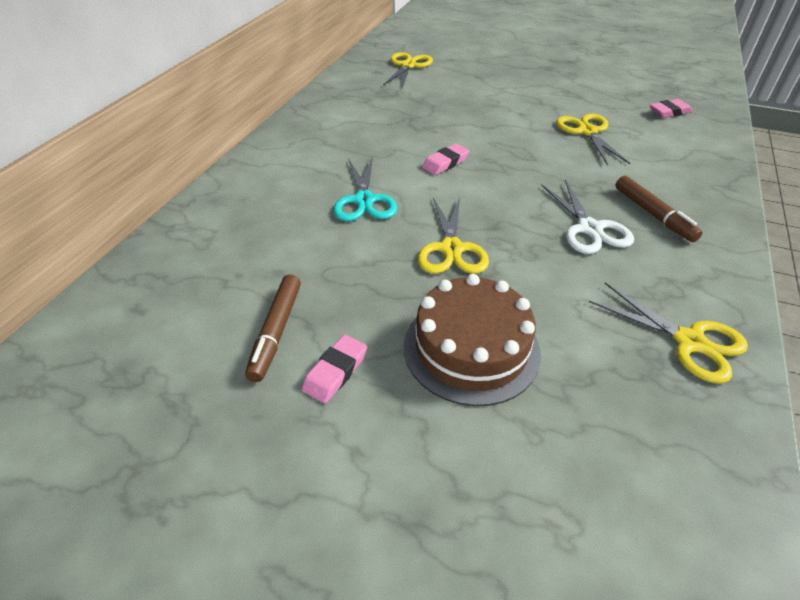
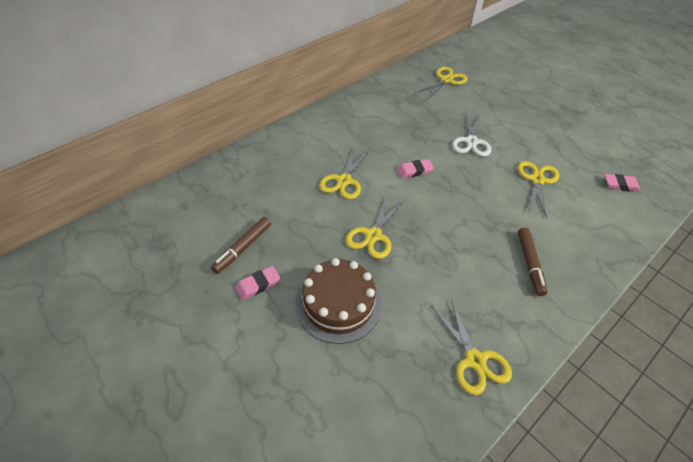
camera: 25 degrees right, 5 degrees up
turquoise scissors [333,156,397,221] -> yellow scissors [319,147,370,199]
white scissors [541,179,634,254] -> white scissors moved to [452,112,491,157]

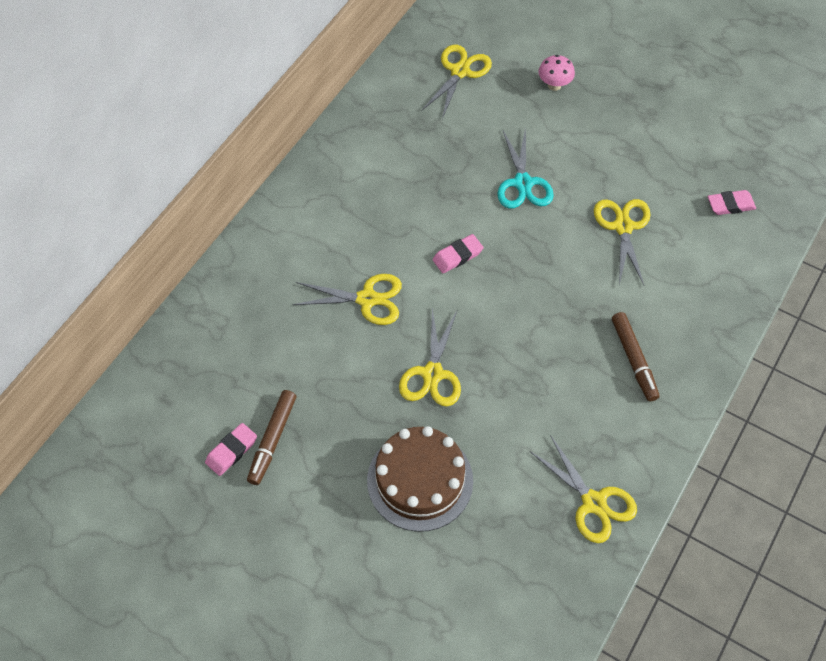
camera: 15 degrees left, 10 degrees up
pink eraser [235,266,280,300] -> pink eraser moved to [205,423,257,476]
yellow scissors [319,147,370,199] -> yellow scissors turned 90 degrees counterclockwise [292,274,402,325]
white scissors [452,112,491,157] -> turquoise scissors [497,128,554,209]
none -> pink mushroom [539,55,575,91]

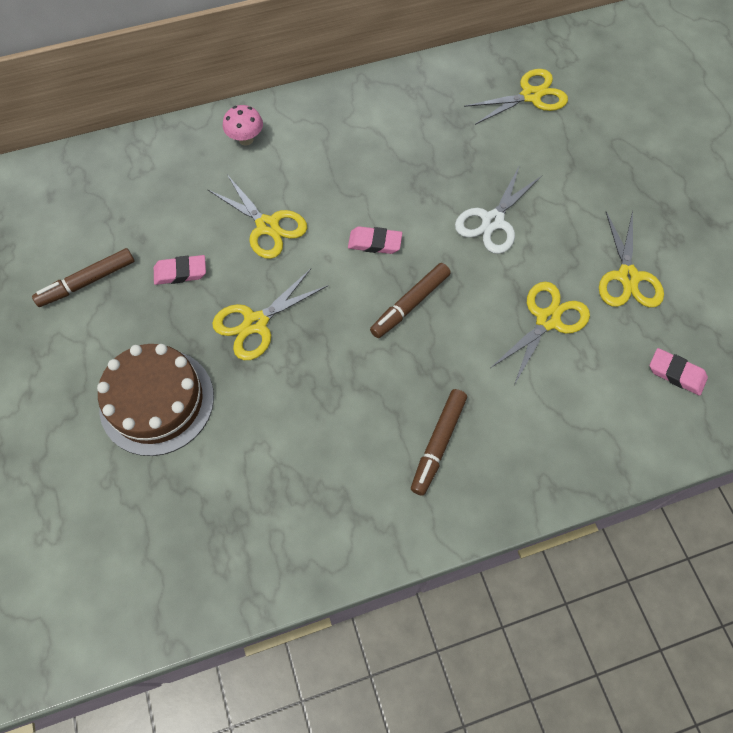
camera: 40 degrees right, 5 degrees up
pink eraser [205,423,257,476] -> pink eraser moved to [154,255,206,285]
turquoise scissors [497,128,554,209] -> white scissors [455,165,542,254]
yellow scissors [531,435,637,543] -> yellow scissors moved to [599,211,664,307]
pink mushroom [539,55,575,91] -> pink mushroom moved to [223,105,263,146]
none -> brown marker [370,263,451,338]

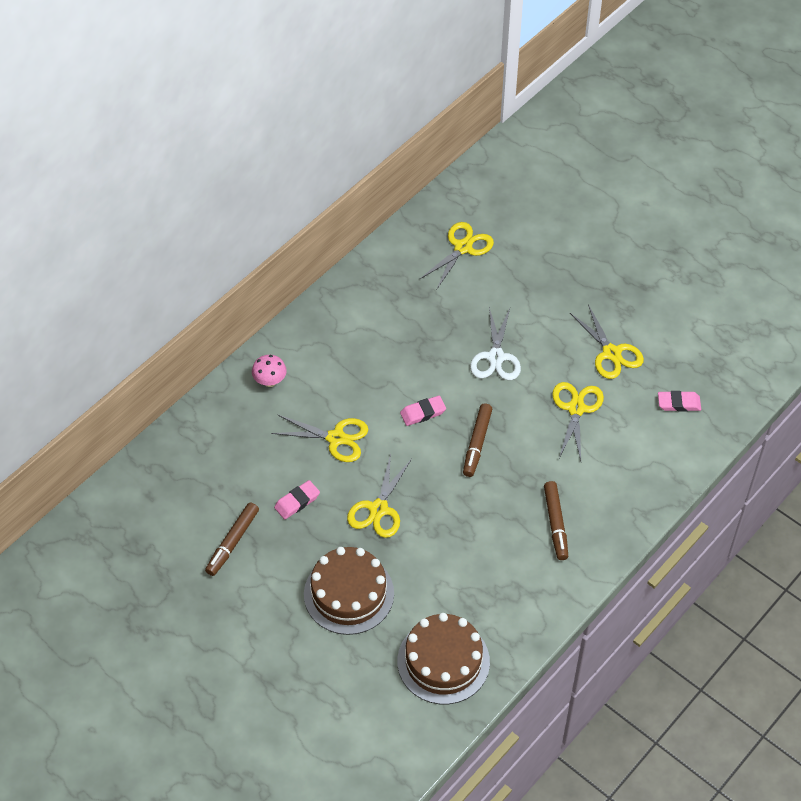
camera: 30 degrees left, 10 degrees down
none -> brown cake [397,613,490,704]

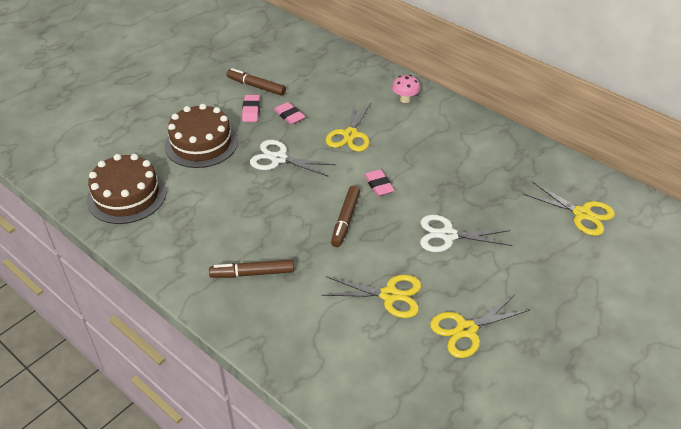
camera: 90 degrees right, 10 degrees down
yellow scissors [347,454,412,538] -> white scissors [250,140,335,177]
brown marker [463,403,492,477] -> brown marker turned 90 degrees counterclockwise [331,186,360,247]
pink eraser [658,391,701,412] -> pink eraser moved to [242,95,260,122]

